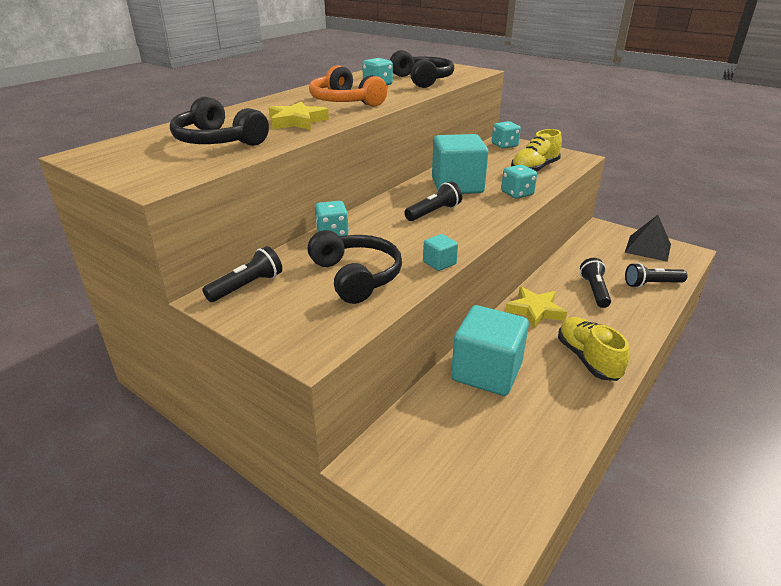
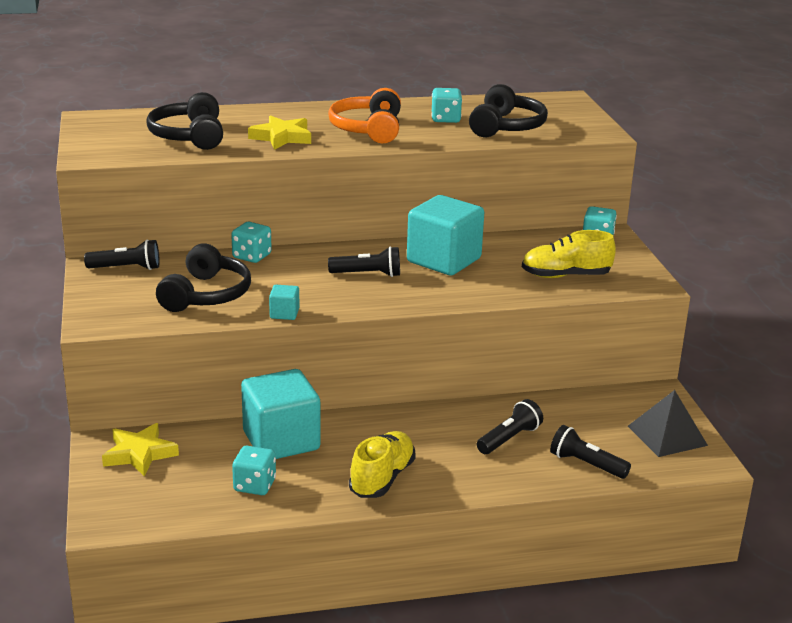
camera: 40 degrees right, 5 degrees down
turquoise dice [501,165,537,199] -> turquoise dice moved to [232,446,276,495]
yellow star [505,287,567,328] -> yellow star moved to [102,423,179,477]

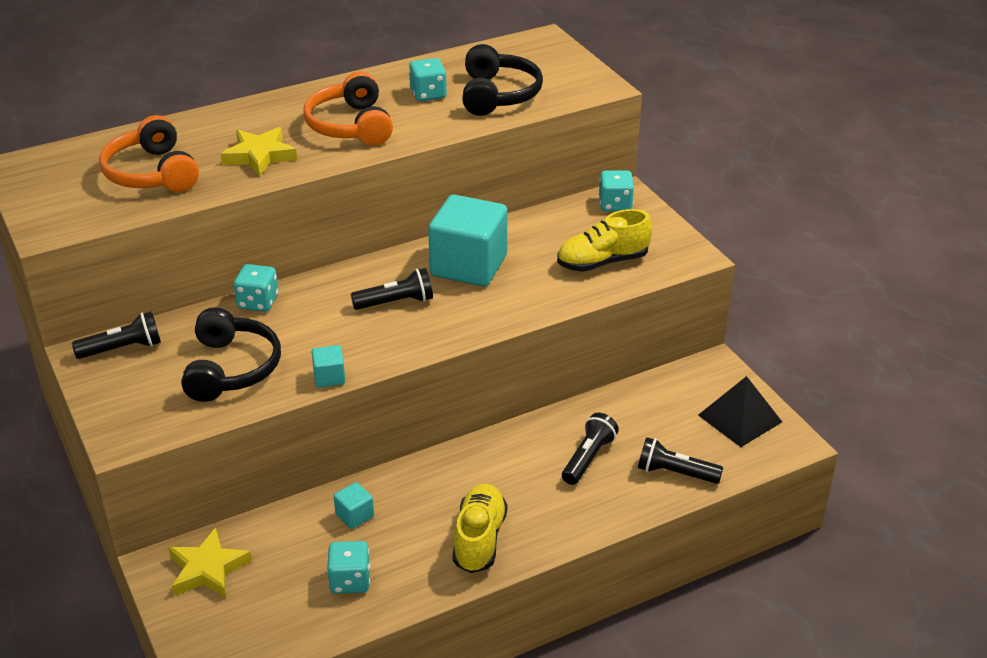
camera: 15 degrees left, 10 degrees up
black headphones [146,92,223,150] -> orange headphones [99,115,199,192]
turquoise cube [241,369,320,459] -> turquoise cube [334,482,374,529], size x0.42

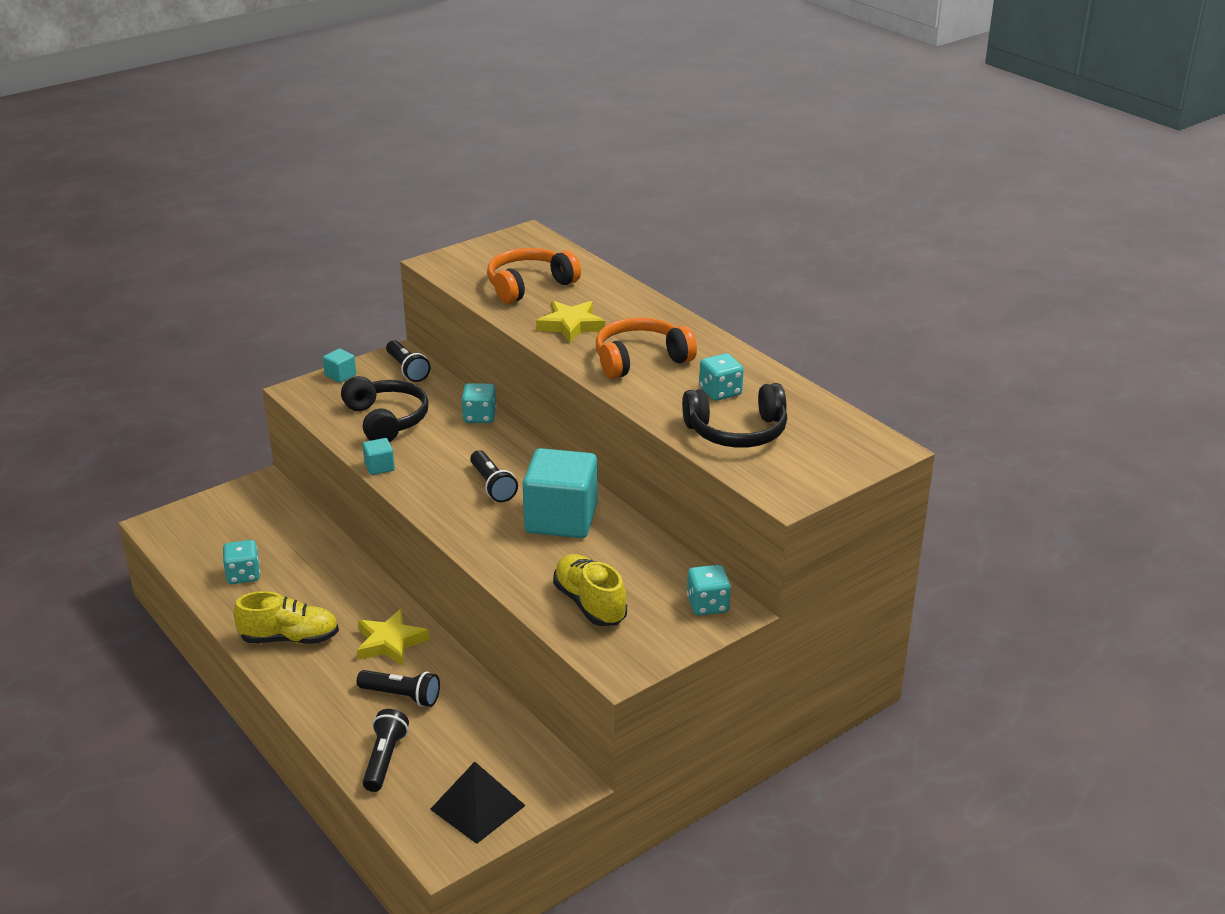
camera: 80 degrees right, 5 degrees down
yellow star [168,528,252,598] -> yellow star moved to [357,609,429,666]
black headphones [181,307,281,402] -> black headphones turned 105 degrees counterclockwise [341,376,429,443]
turquoise cube [334,482,374,529] -> turquoise cube moved to [323,348,356,383]

